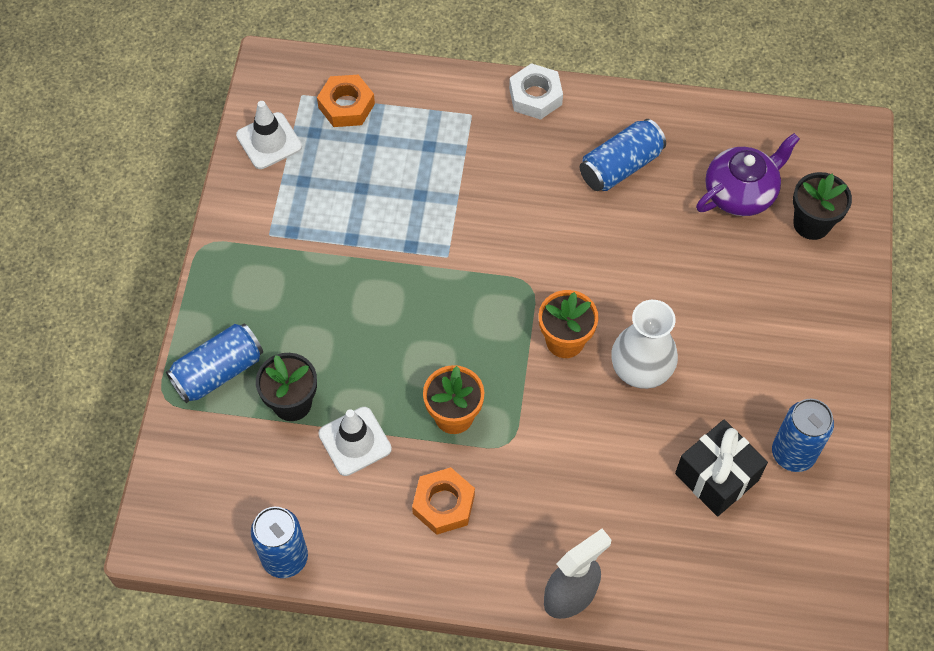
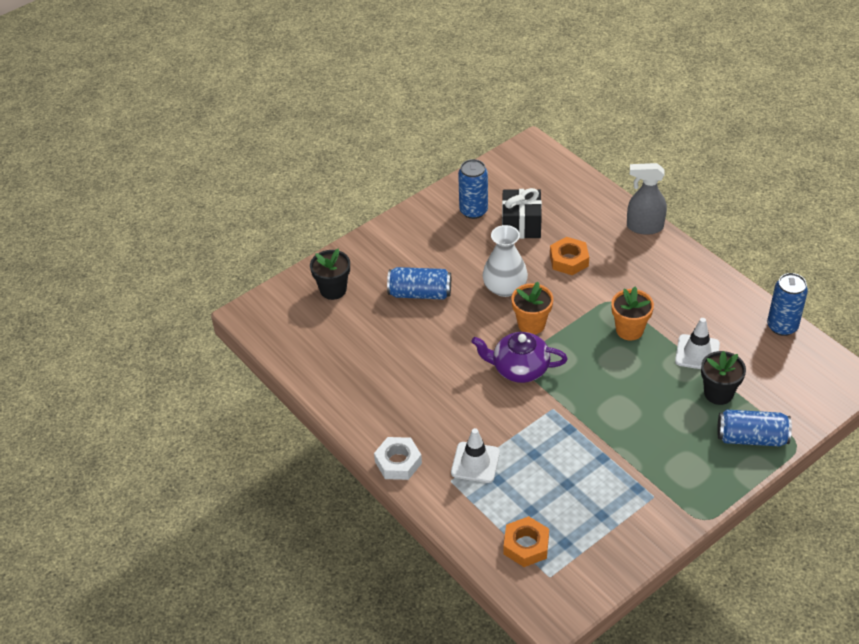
camera: 135 degrees left, 15 degrees down
white traffic cone [236,101,302,169] -> white traffic cone moved to [451,428,500,483]
orange nut [412,467,475,535] -> orange nut moved to [550,237,589,275]
blue can [580,119,666,191] -> blue can moved to [387,267,451,300]
purple teapot [696,133,800,216] -> purple teapot moved to [471,332,568,383]

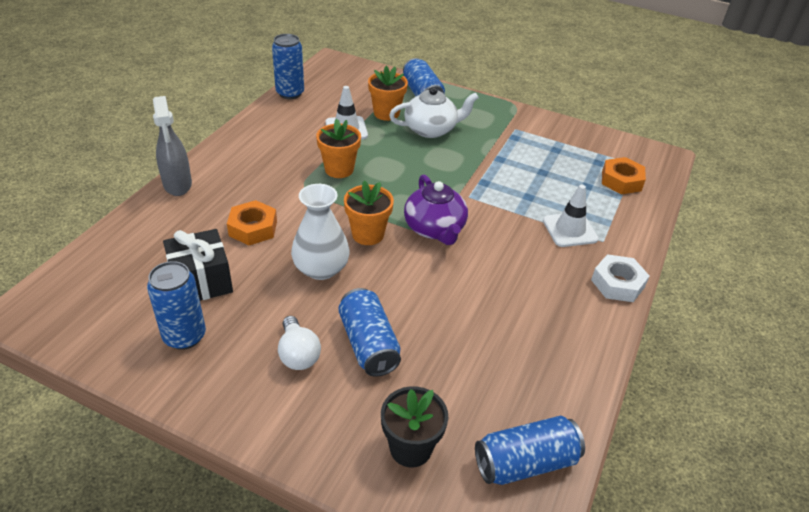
camera: 120 degrees left, 5 degrees down
black flower pot [701,351,746,405] -> orange flower pot [368,66,408,121]
none -> white light bulb [278,316,321,370]
none -> white teapot [389,87,479,138]
none -> blue can [475,416,585,485]

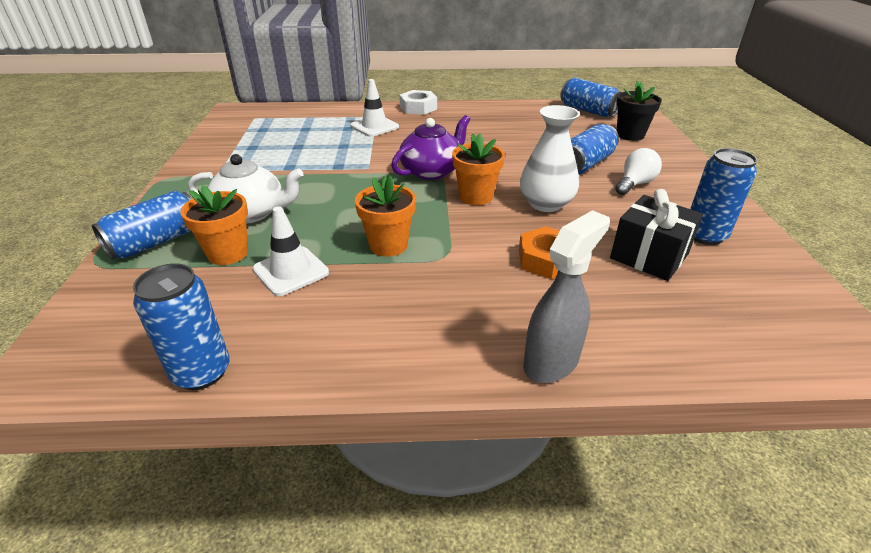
camera: 115 degrees left, 5 degrees down
white teapot [389,87,479,138] -> white teapot turned 135 degrees clockwise [188,154,304,224]
orange nut [602,157,646,194] -> none

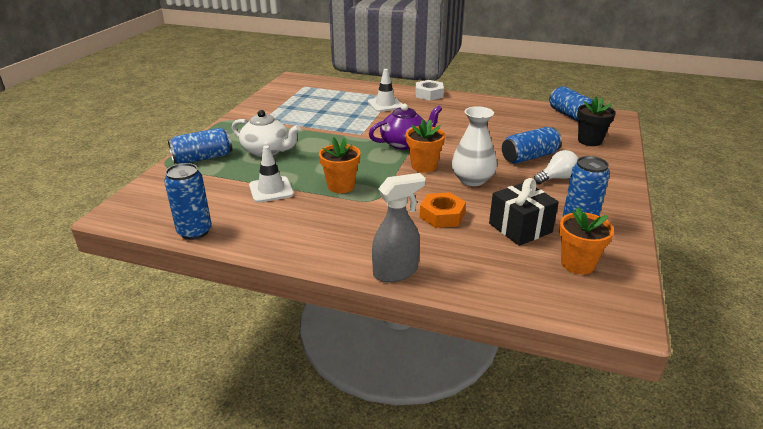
camera: 20 degrees right, 5 degrees down
orange flower pot [180,185,248,265] -> orange flower pot moved to [559,207,614,275]

